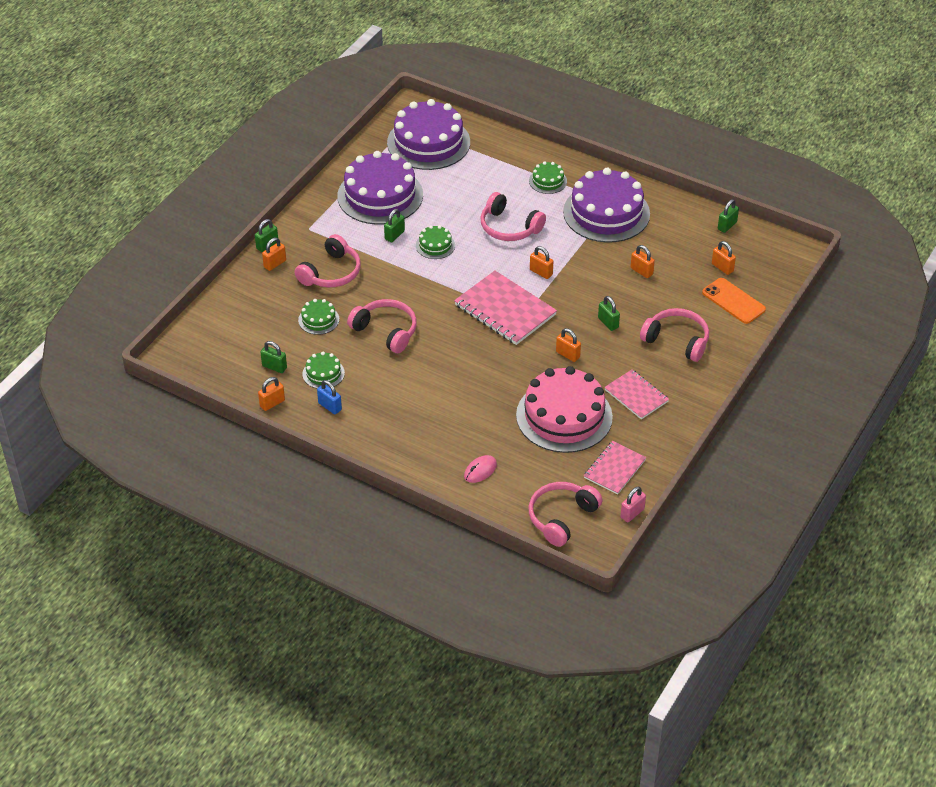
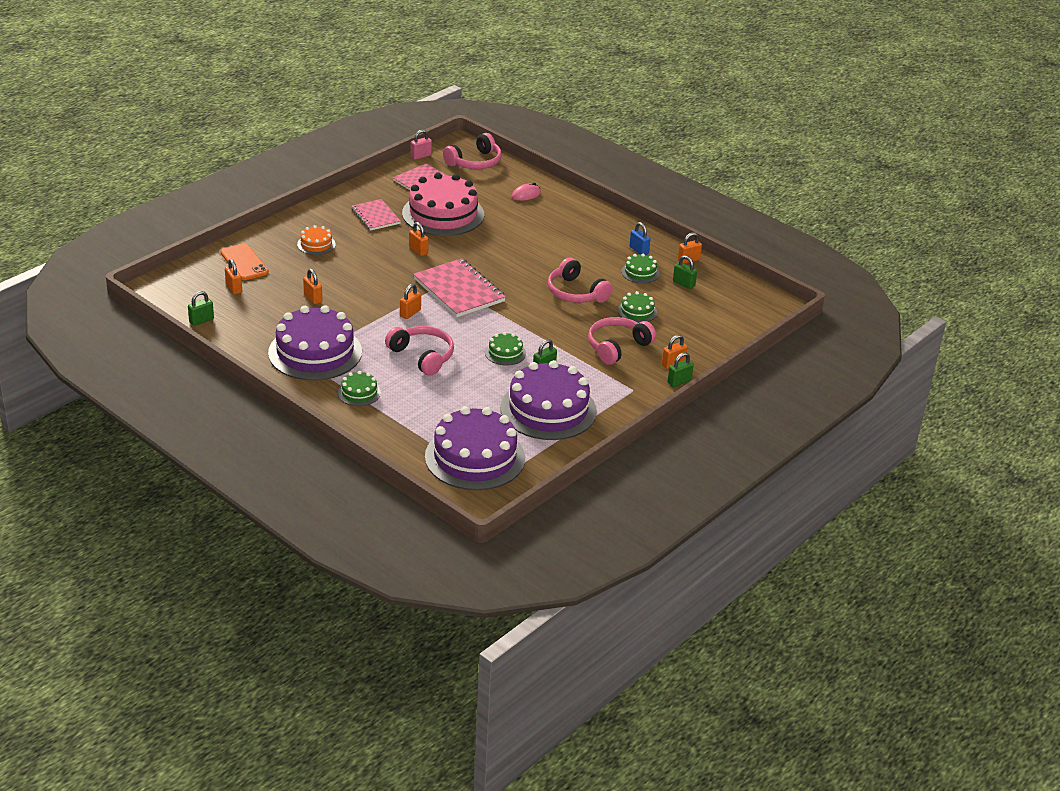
camera: 170 degrees left, 10 degrees down
orange padlock [530,246,553,279] -> orange padlock turned 75 degrees clockwise [400,284,421,319]
green padlock [598,296,620,331] -> none
pink headphones [640,308,709,362] -> orange cake [297,225,336,255]

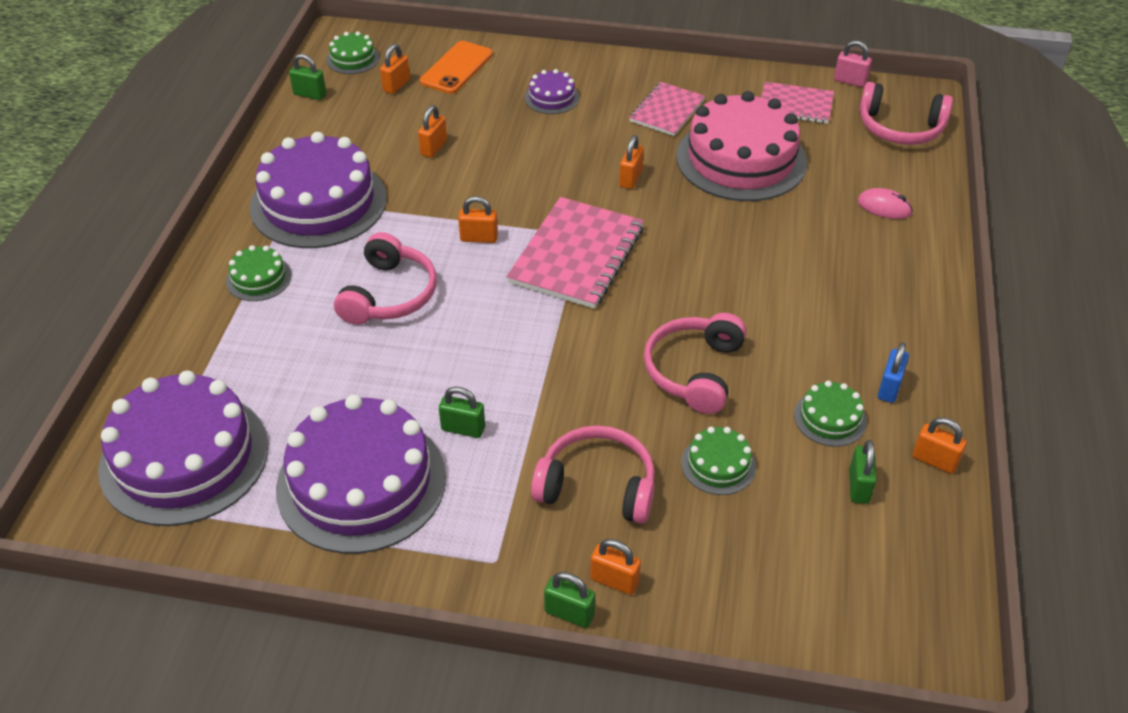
camera: 60 degrees right, 10 degrees up
orange cake [297,225,336,255] -> purple cake [524,69,580,114]
green cake [485,332,526,365] -> green cake moved to [326,31,380,74]

